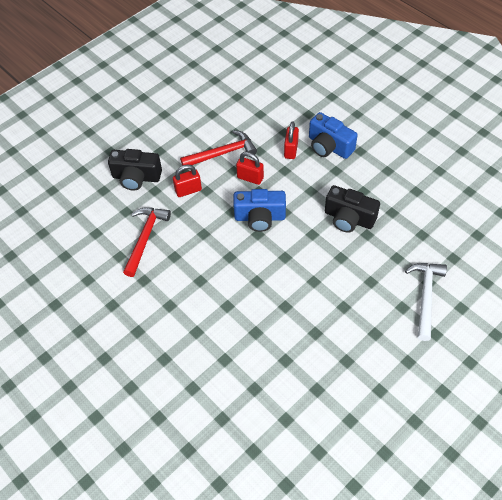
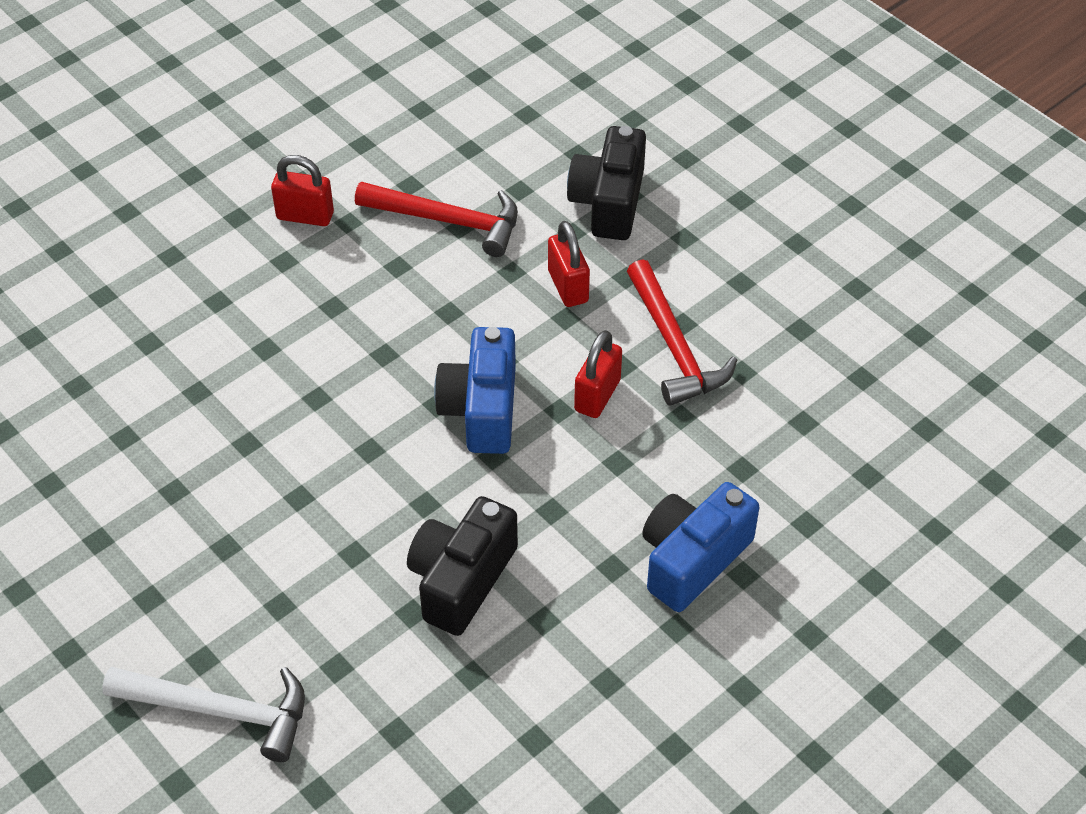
camera: 90 degrees right, 5 degrees down
red padlock [284,121,299,159] -> red padlock moved to [271,155,334,226]

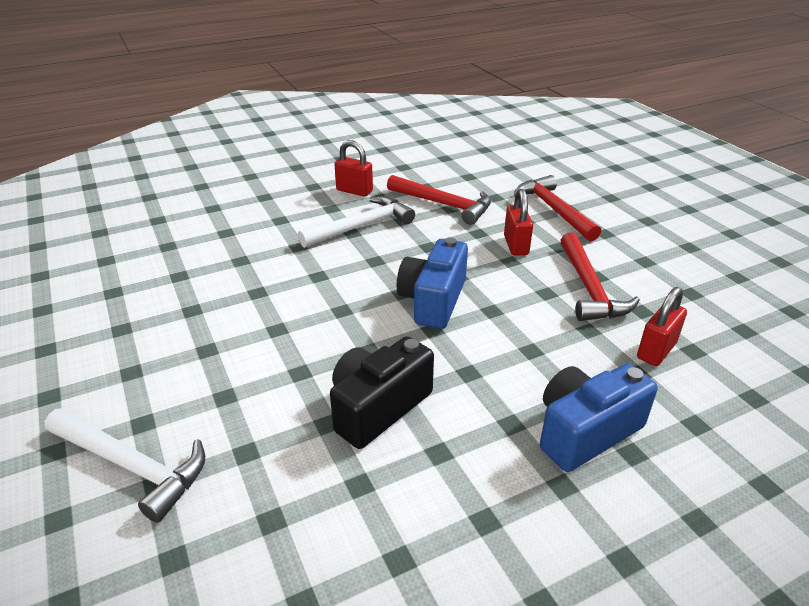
camera: 15 degrees right, 15 degrees down
black camera [567,126,646,240] -> red hammer [514,175,601,241]
red padlock [574,330,622,418] -> red padlock moved to [637,287,687,366]
none -> white hammer [298,196,415,248]

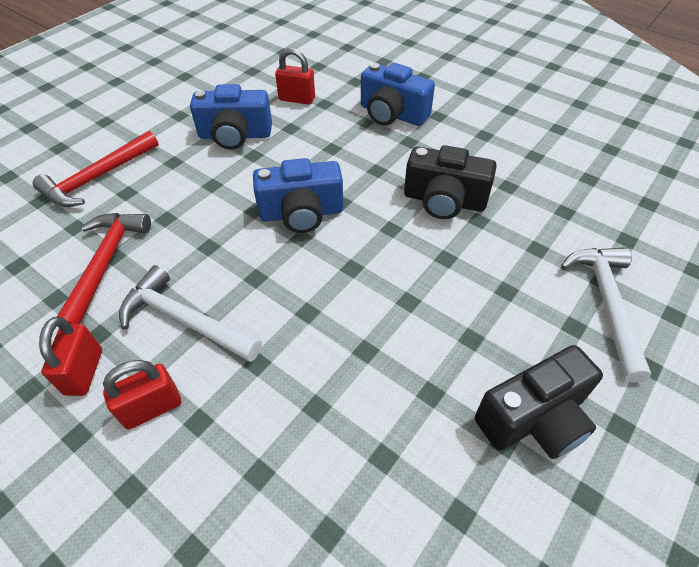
camera: 115 degrees left, 15 degrees up
red padlock [504,189,533,256] -> red padlock moved to [103,360,181,430]
red hammer [560,233,640,321] -> blue camera [190,84,272,150]
none -> black camera [475,345,603,459]

